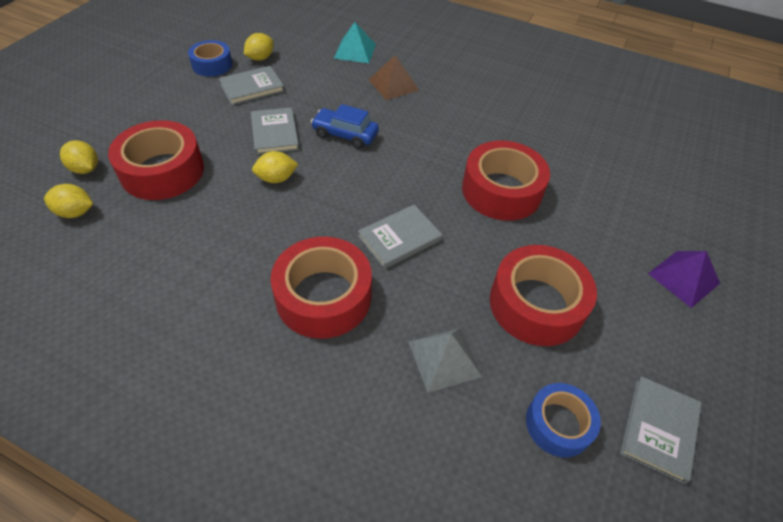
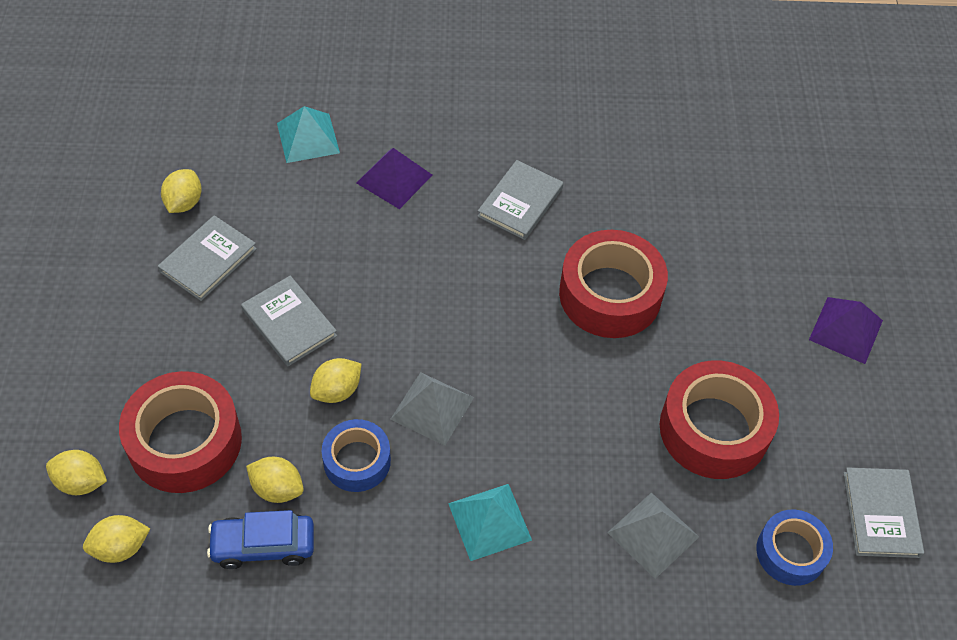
camera: 25 degrees left, 5 degrees up
blue tape [188,40,232,77] -> blue tape moved to [322,419,391,492]
red tape [271,237,372,339] -> turquoise pyramid [448,484,532,561]
blue car [311,104,379,149] -> blue car moved to [207,510,314,569]
grey book [358,205,442,269] -> grey book moved to [477,160,563,240]
brown pyramid [369,55,419,100] -> purple pyramid [357,148,432,209]
none -> yellow lemon [246,457,304,503]
none -> grey pyramid [391,372,474,446]

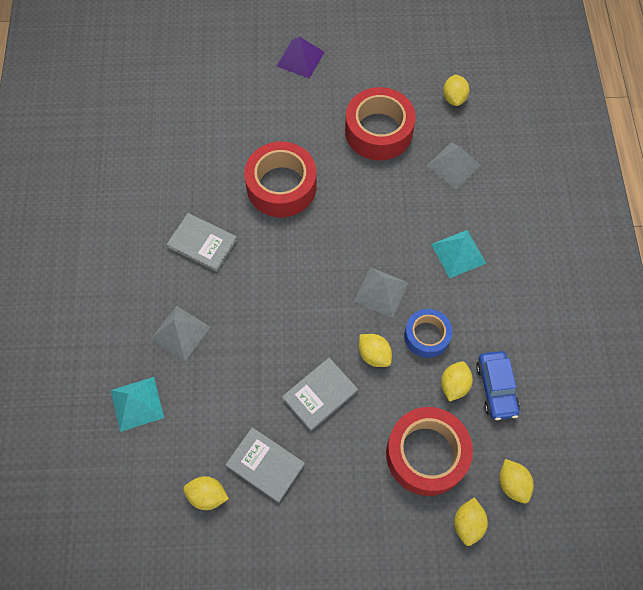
camera: 90 degrees left, 10 degrees up
purple pyramid [357,148,432,209] -> grey pyramid [151,306,210,361]
blue tape [756,509,833,586] -> yellow lemon [443,75,470,106]
grey book [843,467,924,558] -> none

